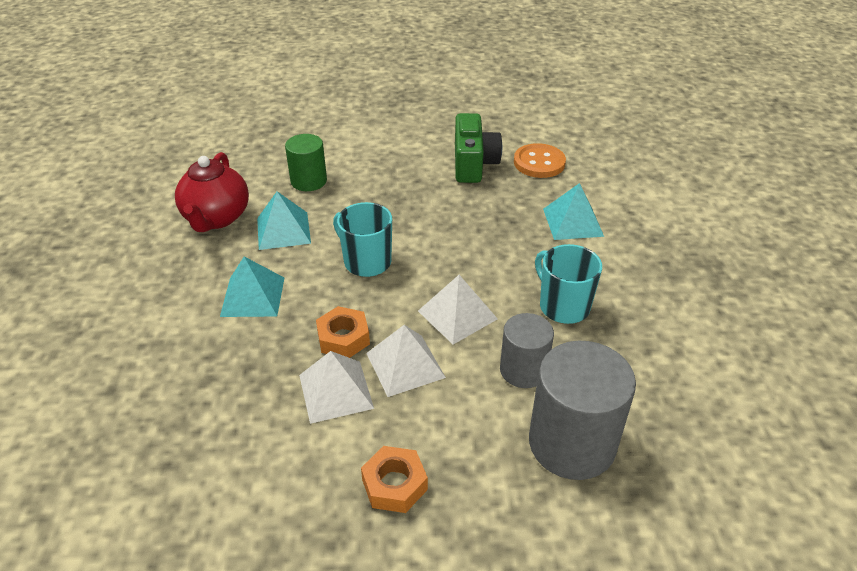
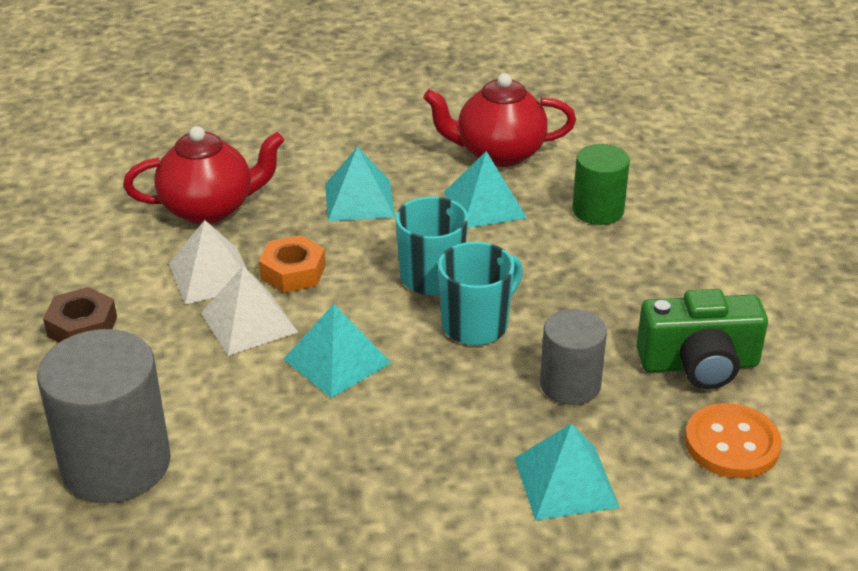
camera: 85 degrees right, 5 degrees down
orange nut [361,446,428,513] -> brown nut [43,287,117,343]
white pyramid [418,275,498,344] -> turquoise pyramid [284,304,391,398]
grey cylinder [500,313,554,388] -> grey cylinder moved to [540,309,607,405]
turquoise mug [535,244,602,324] -> turquoise mug moved to [438,242,523,345]
none -> red teapot [123,126,285,224]

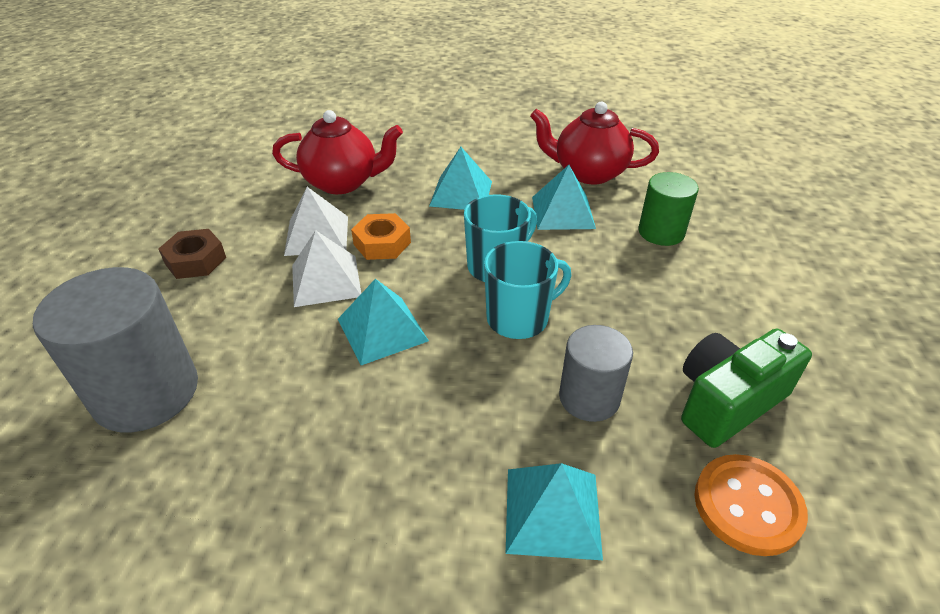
camera: 15 degrees right, 5 degrees up
green camera [636,289,768,389] -> green camera turned 135 degrees clockwise [681,329,812,448]

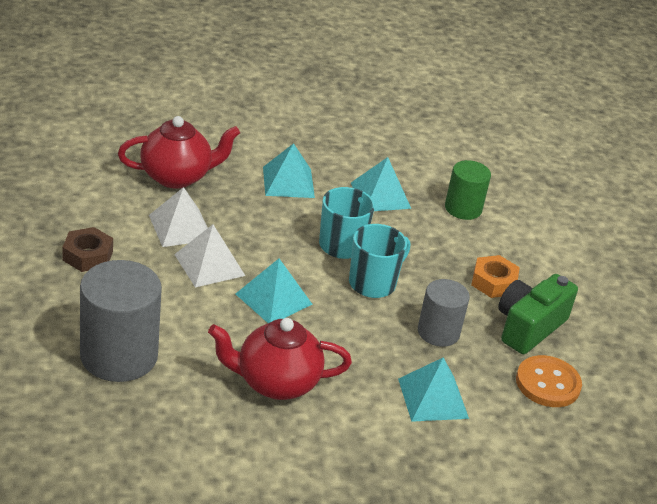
camera: 20 degrees left, 5 degrees down
orange nut [351,213,411,260] -> orange nut moved to [471,255,520,298]
red teapot [530,102,659,185] -> red teapot moved to [208,318,352,400]

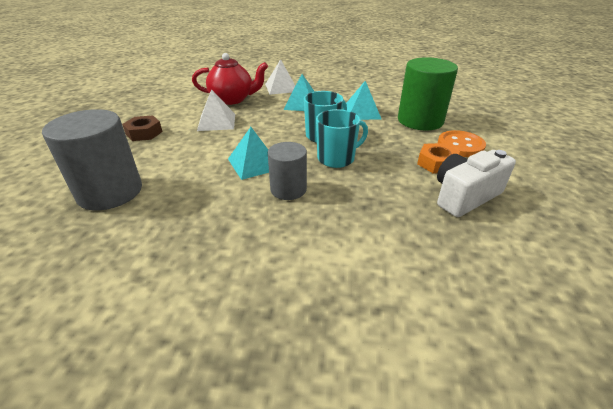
camera: 20 degrees right, 0 degrees up
white pyramid [174,225,245,287] -> white pyramid moved to [265,59,295,95]
red teapot [208,318,352,400] -> none
turquoise pyramid [398,357,469,422] -> none
grey cylinder [418,279,470,347] -> grey cylinder moved to [268,142,307,200]
green cylinder [445,160,491,220] -> green cylinder [398,57,458,131], size x1.67
green camera [498,274,578,354] -> white camera [437,150,516,217]
orange button [516,355,582,407] -> orange button moved to [438,130,486,157]

